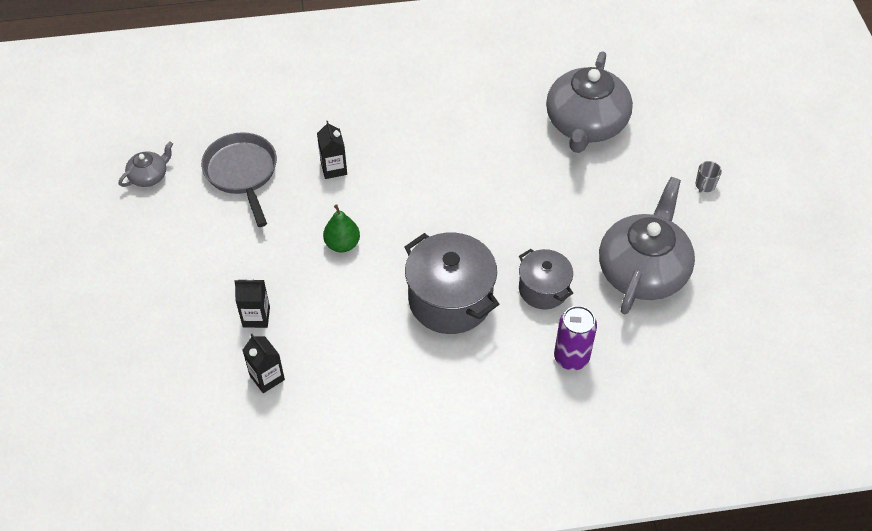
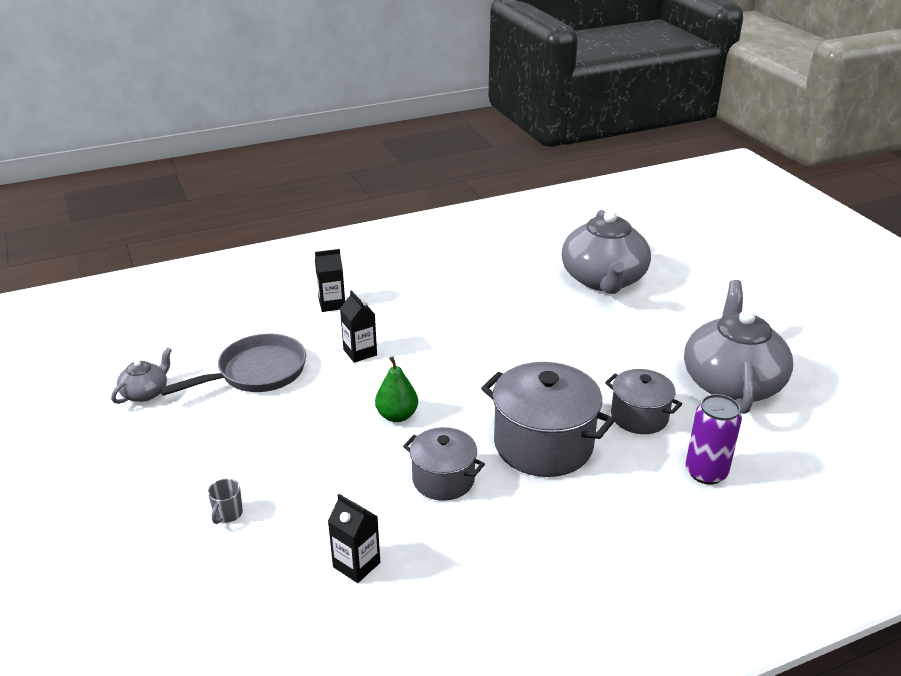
camera: 15 degrees left, 20 degrees down
grey pan [201,132,277,227] -> grey pan turned 90 degrees clockwise [159,334,306,396]
black carton [234,278,270,328] -> black carton moved to [315,249,345,312]
grey mug [695,161,722,192] -> grey mug moved to [208,479,243,524]
none -> grey pot [403,427,485,501]

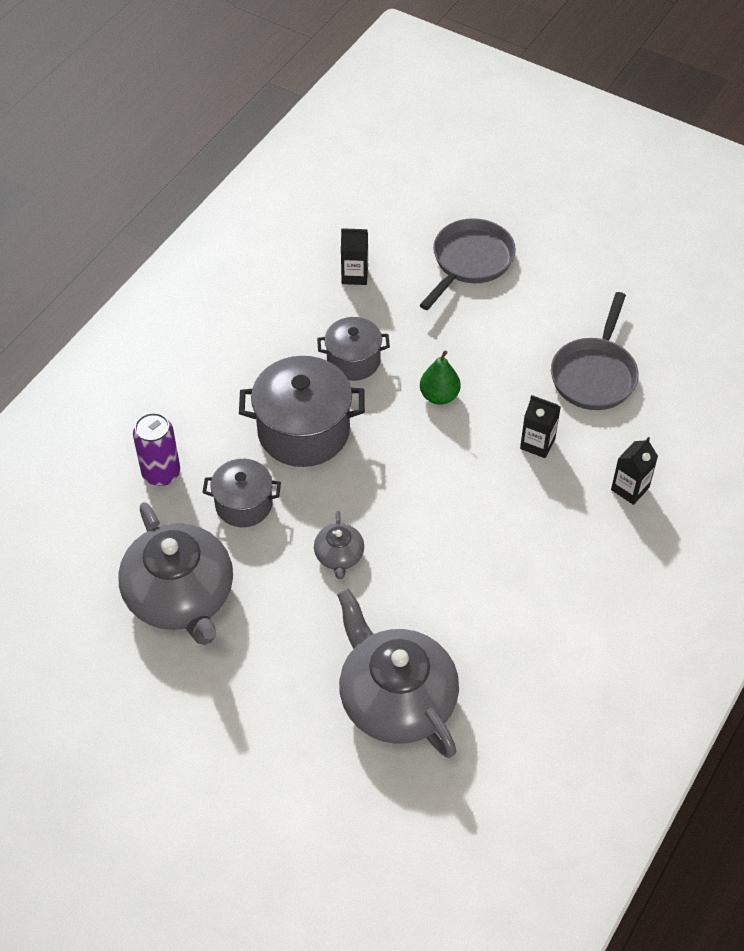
camera: 145 degrees right, 20 degrees up
grey teapot [111,347,172,404] -> grey teapot moved to [314,511,364,579]
grey mug [208,479,243,524] -> grey pan [420,218,516,310]

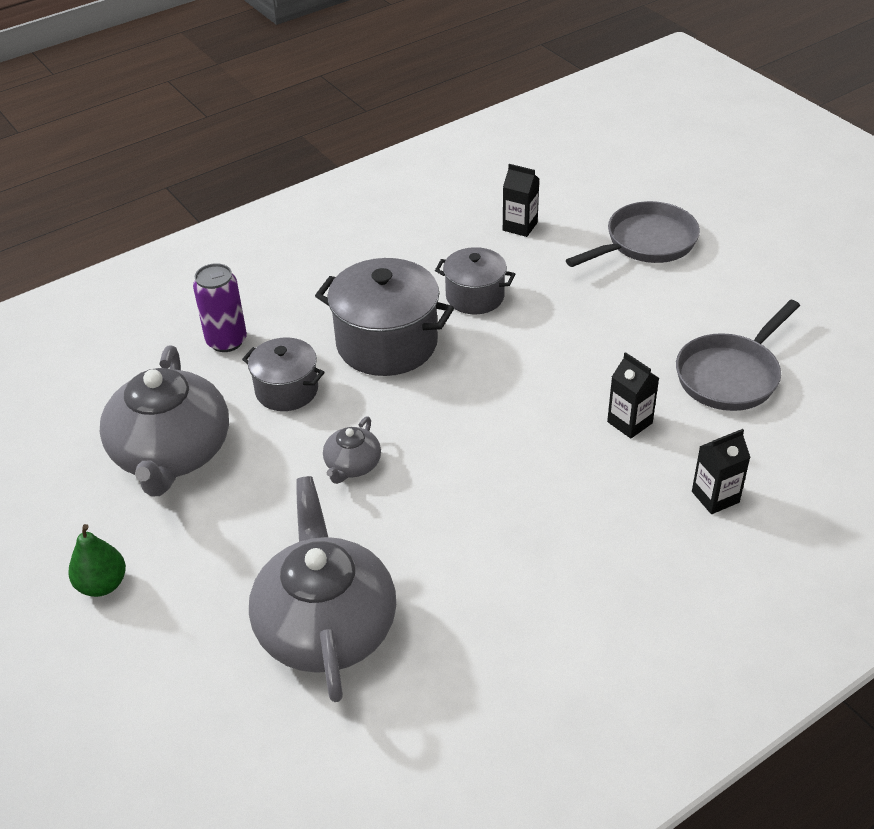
camera: 25 degrees right, 10 degrees down
green pear [420,350,460,405] -> green pear moved to [68,524,126,597]

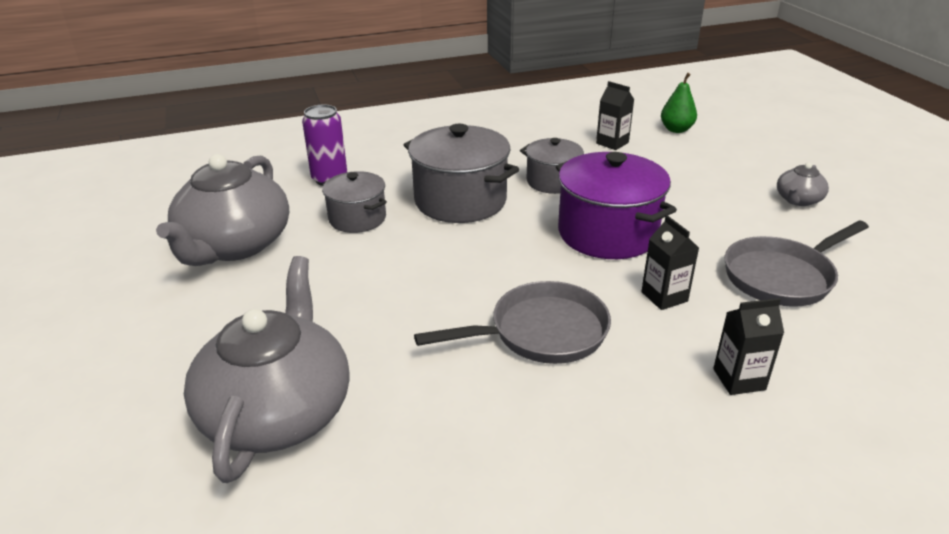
camera: 15 degrees right, 10 degrees down
green pear [68,524,126,597] -> green pear moved to [661,73,697,133]
grey teapot [323,417,381,484] -> grey teapot moved to [777,162,829,206]
grey pan [566,201,700,267] -> grey pan moved to [414,281,611,364]
none -> purple pot [556,152,677,259]

